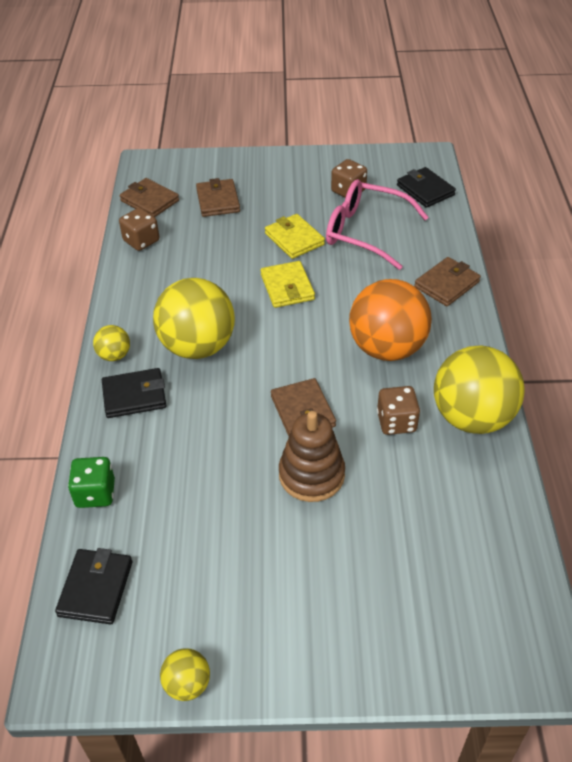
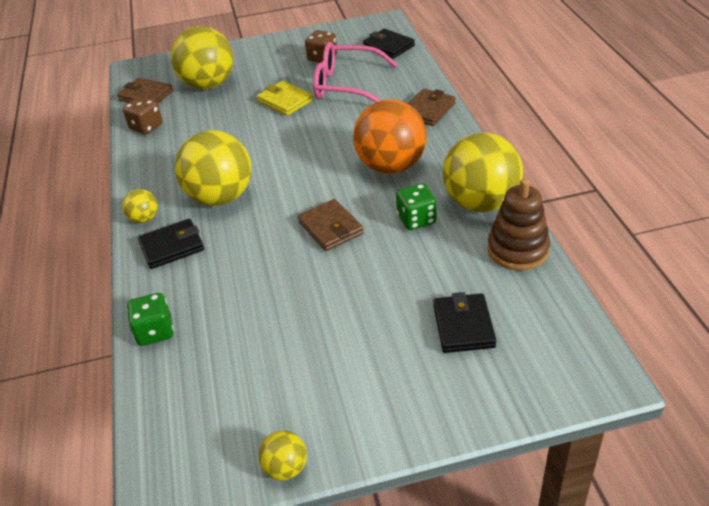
camera: 10 degrees left, 5 degrees down
black wallet [55,548,132,625] -> black wallet moved to [433,292,497,353]
brown wallet [196,178,240,217] -> yellow ball [171,26,233,90]
yellow wallet [261,261,315,308] -> none
brown stacking toy [279,411,345,502] -> brown stacking toy moved to [487,178,550,271]
brown dice [377,386,420,435] -> green dice [396,183,436,230]

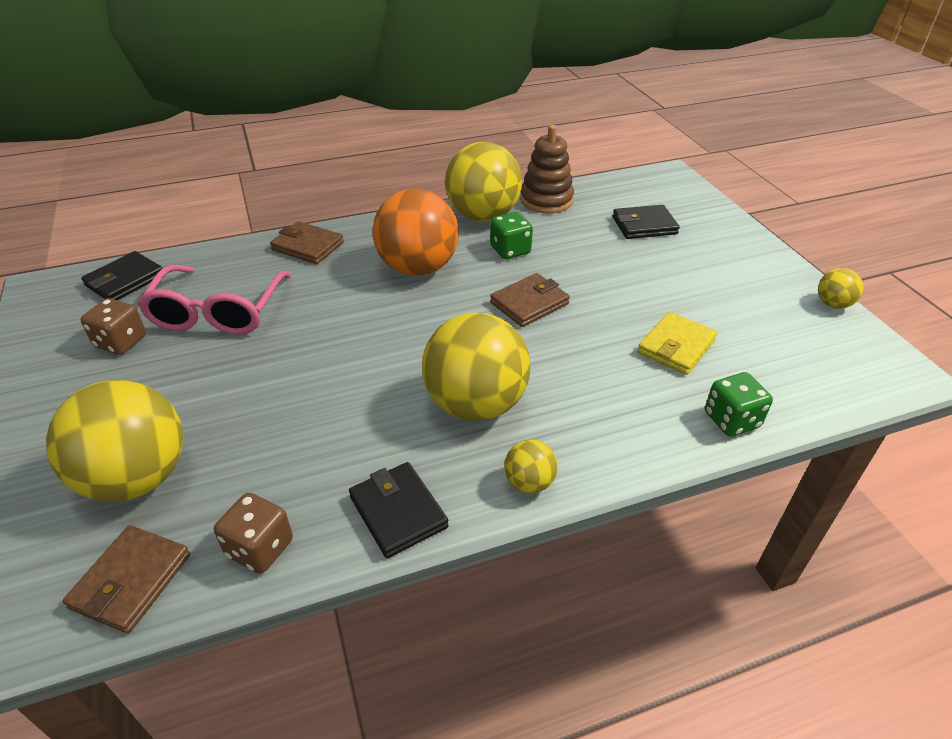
camera: 100 degrees left, 0 degrees up
black wallet [138,219,204,269] -> black wallet moved to [349,462,449,558]
yellow wallet [257,81,313,116] -> yellow wallet moved to [638,312,718,375]

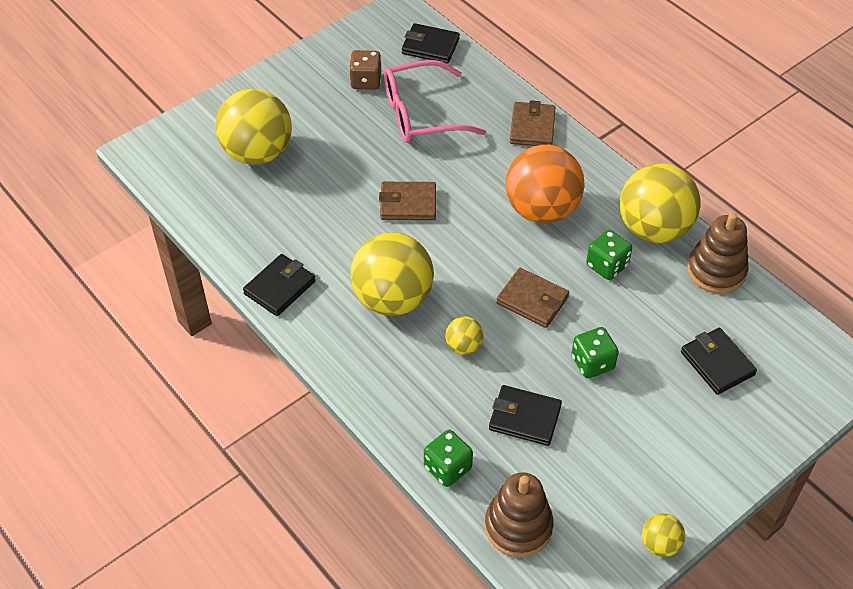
camera: 70 degrees right, 10 degrees up
brown wallet [63,525,190,634] -> brown wallet moved to [379,182,436,220]
brown dice [214,493,293,574] -> none
yellow ball [504,439,558,493] -> yellow ball moved to [445,317,484,355]
yellow wallet [638,312,718,375] -> black wallet [489,385,562,446]
none -> brown stacking toy [485,472,554,557]
none -> green dice [571,327,619,379]

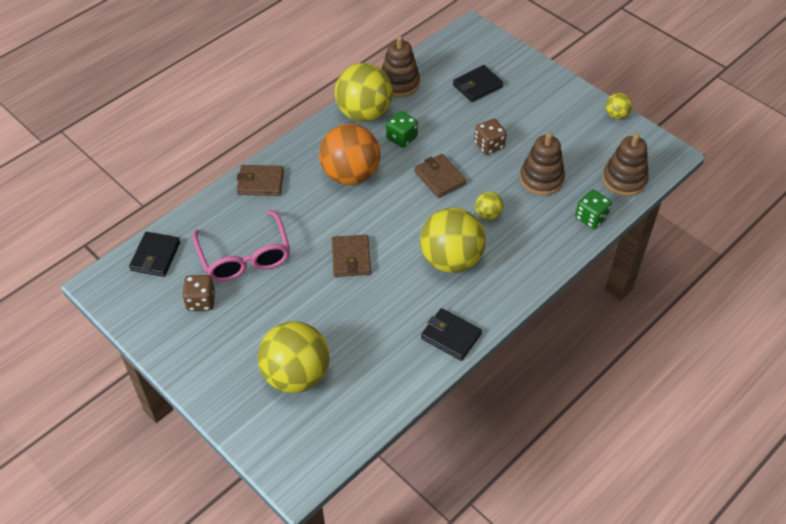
camera: 95 degrees left, 0 degrees up
black wallet [489,385,562,446] -> brown stacking toy [520,132,565,196]
brown wallet [496,268,569,328] -> brown wallet turned 60 degrees counterclockwise [414,154,466,198]
green dice [571,327,619,379] -> brown dice [474,119,507,155]

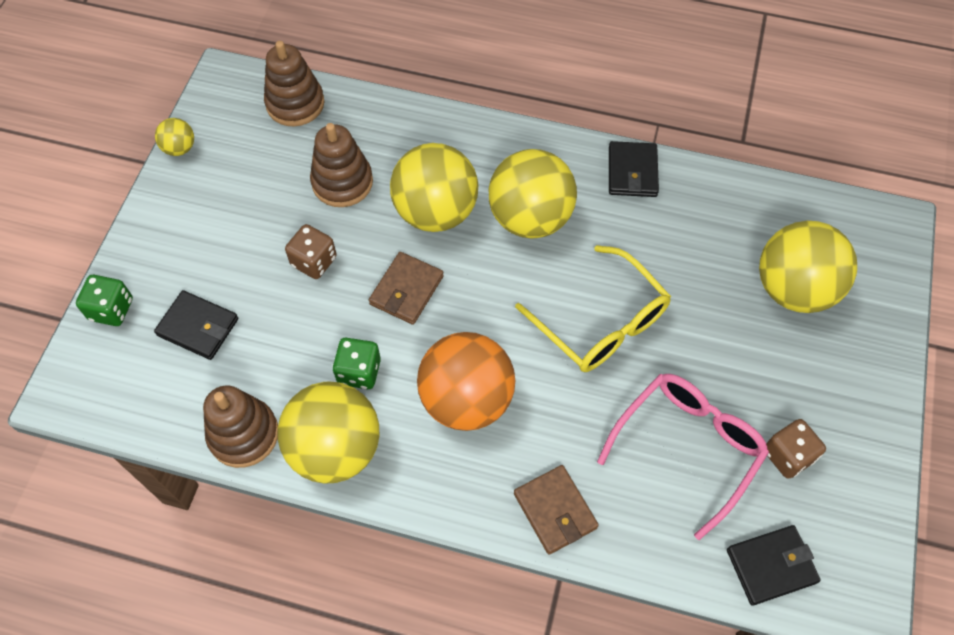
camera: 120 degrees left, 10 degrees up
brown wallet [332,235,371,277] -> yellow glasses [515,245,671,372]
yellow ball [475,192,503,220] -> yellow ball [390,143,478,232], size x2.21
green dice [575,190,612,229] -> green dice moved to [76,275,133,326]

